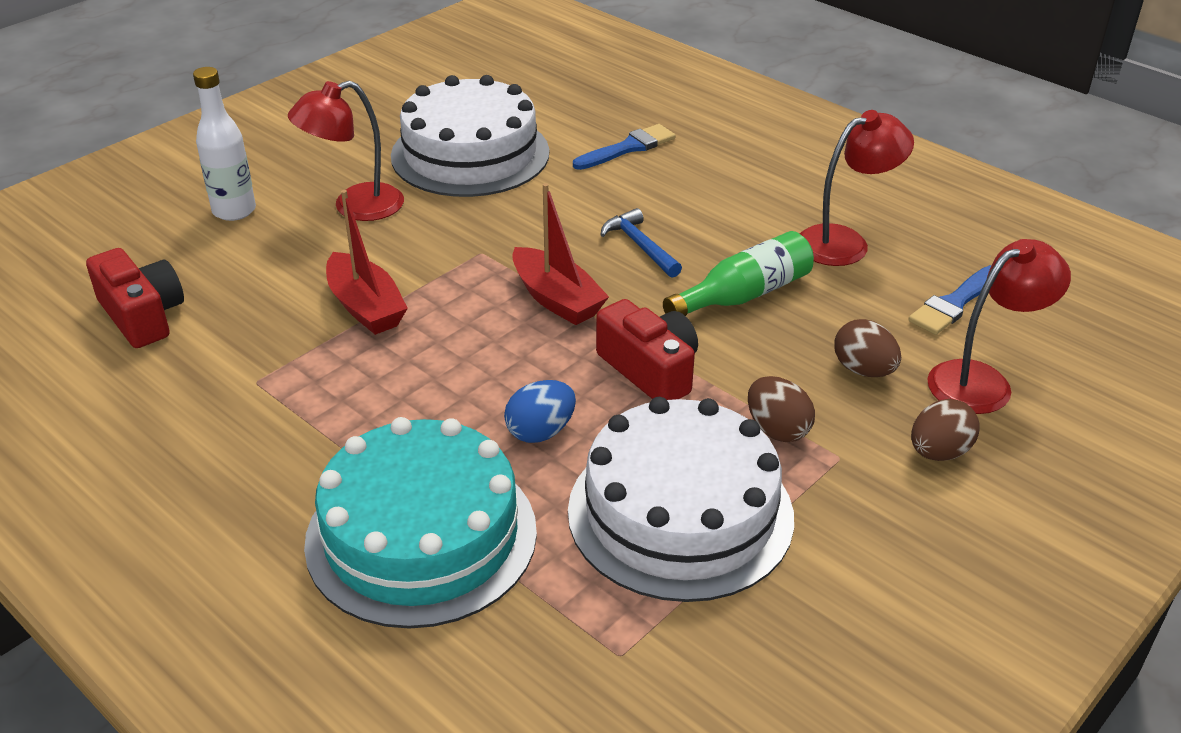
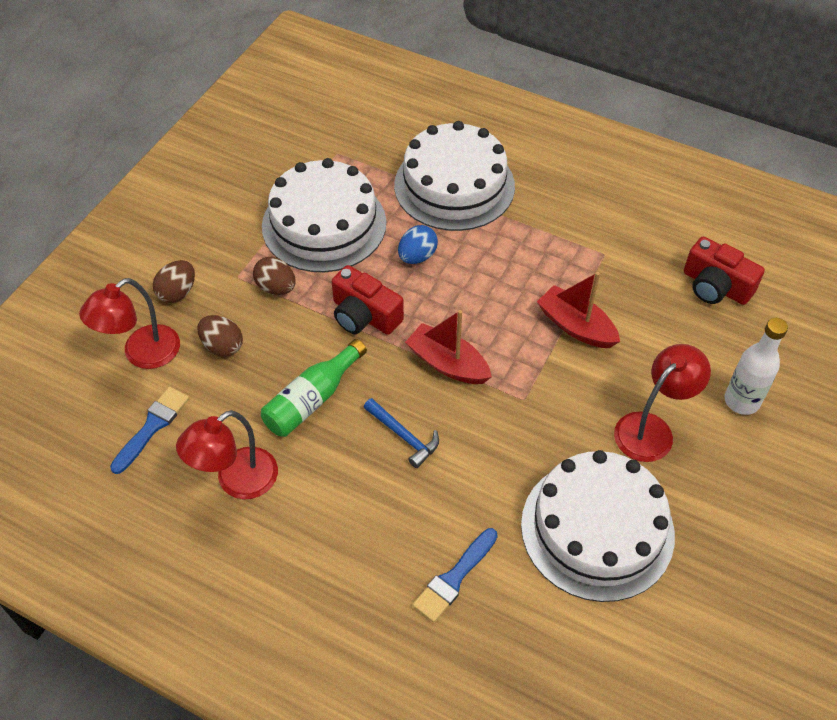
camera: 165 degrees right, 15 degrees up
turquoise cake [304,417,537,629] -> white cake [394,121,515,231]

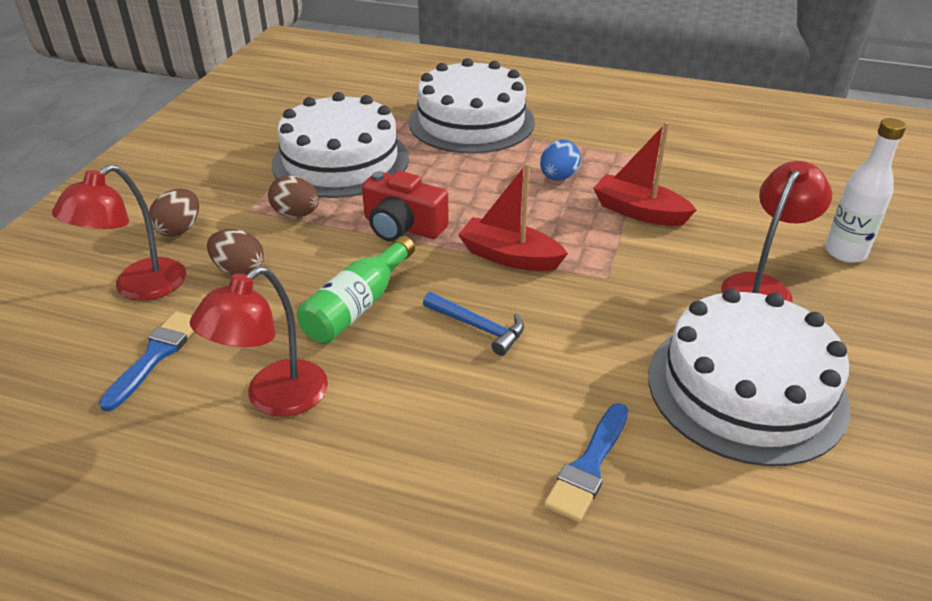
camera: 10 degrees left, 15 degrees down
blue egg [398,225,438,264] -> blue egg moved to [540,140,581,181]
red camera [684,237,765,305] -> none

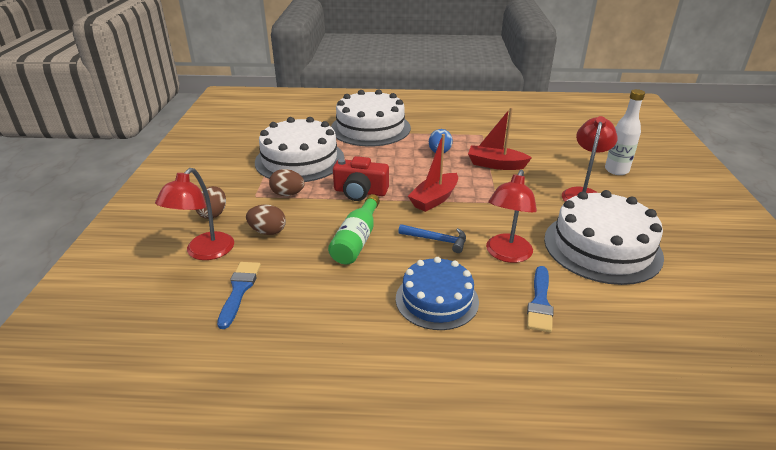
camera: 15 degrees left, 5 degrees down
red lamp [190,267,328,417] -> red lamp moved to [486,170,537,263]
red boat [458,163,568,271] -> red boat turned 60 degrees counterclockwise [408,134,458,212]
none -> blue cake [396,257,479,330]

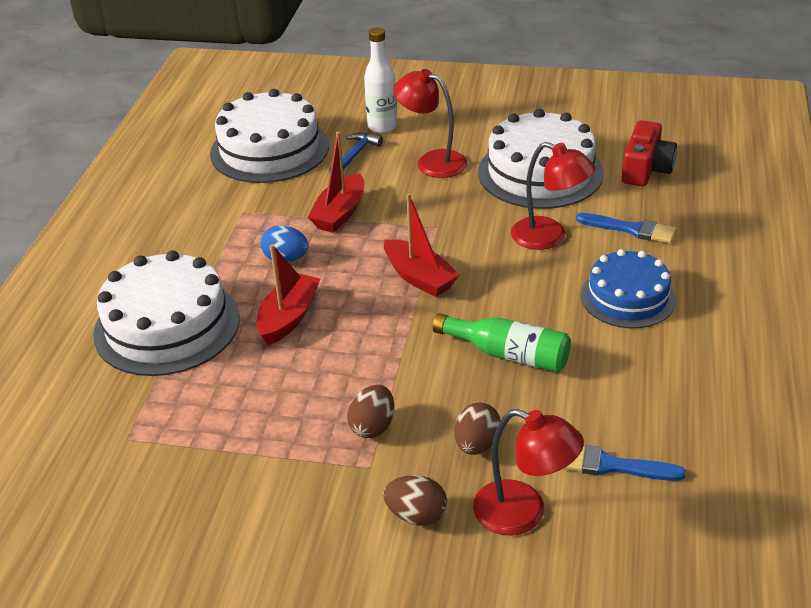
camera: 80 degrees left, 5 degrees up
white cake [255,117,344,182] -> white cake moved to [210,89,329,183]
red camera [333,156,389,201] -> red camera moved to [622,120,677,186]
blue hammer [398,224,466,253] -> blue hammer moved to [329,133,383,172]
none -> red boat [257,244,320,345]

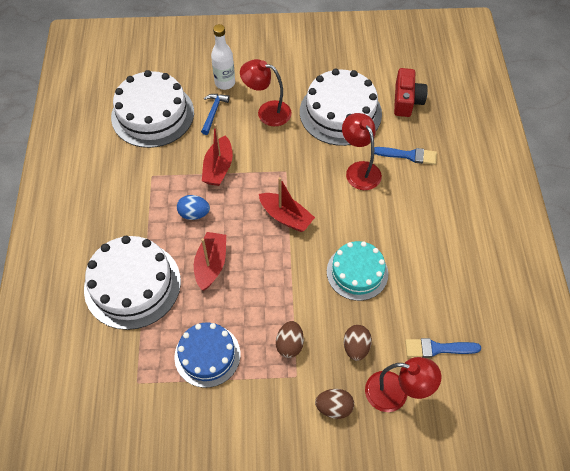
camera: 15 degrees left, 20 degrees up
green bottle [433,313,571,372] -> turquoise cake [327,241,388,301]
red lamp [511,142,596,250] -> red lamp turned 135 degrees counterclockwise [342,113,382,190]
blue cake [581,249,676,328] -> blue cake moved to [174,323,240,388]

